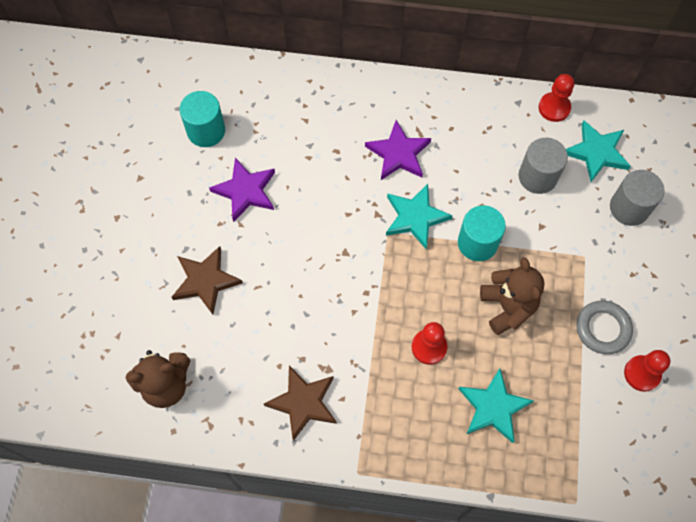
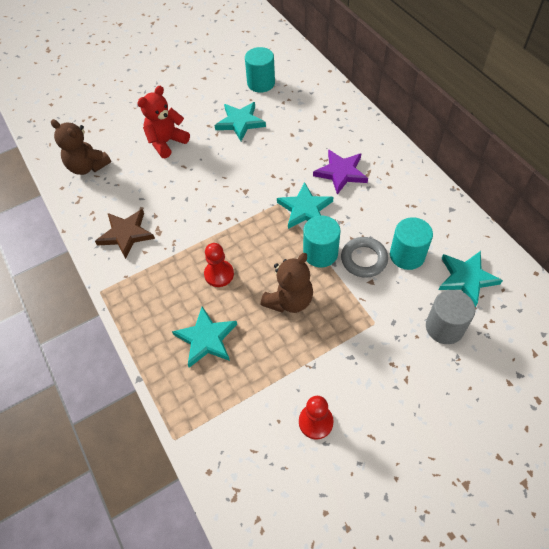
camera: 55 degrees right, 10 degrees down
brown star [172,246,243,315] -> red teddy bear [137,86,190,158]
purple star [209,158,275,222] -> turquoise star [215,102,266,141]
grey cylinder [518,138,568,194] -> turquoise cylinder [390,217,433,270]
red pawn [538,74,574,122] -> none
grey ring [576,300,633,354] -> grey ring moved to [341,237,388,278]

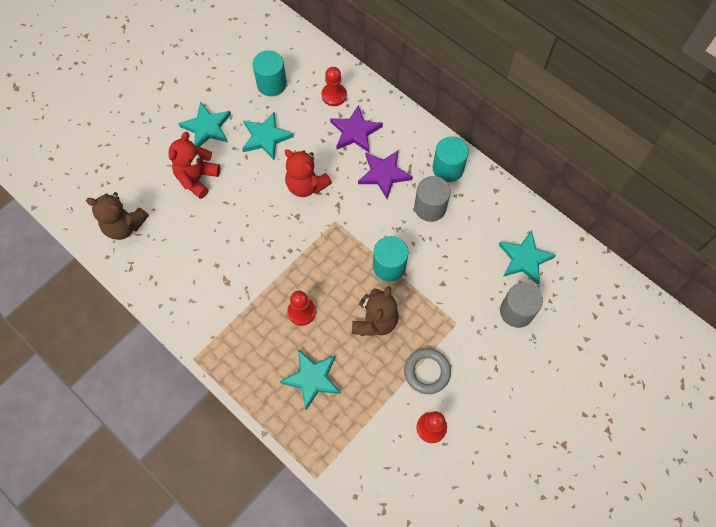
camera: 20 degrees left, 10 degrees up
brown star [95,209,155,259] -> none
turquoise star [277,182,333,229] -> turquoise star moved to [178,102,231,147]
grey ring [341,237,388,278] -> grey ring moved to [404,348,451,394]
turquoise cylinder [390,217,433,270] -> turquoise cylinder moved to [433,136,469,182]
none -> red teddy bear [285,149,332,197]
none -> red pawn [322,67,347,106]
none -> purple star [330,105,383,152]
none -> grey cylinder [414,176,451,222]

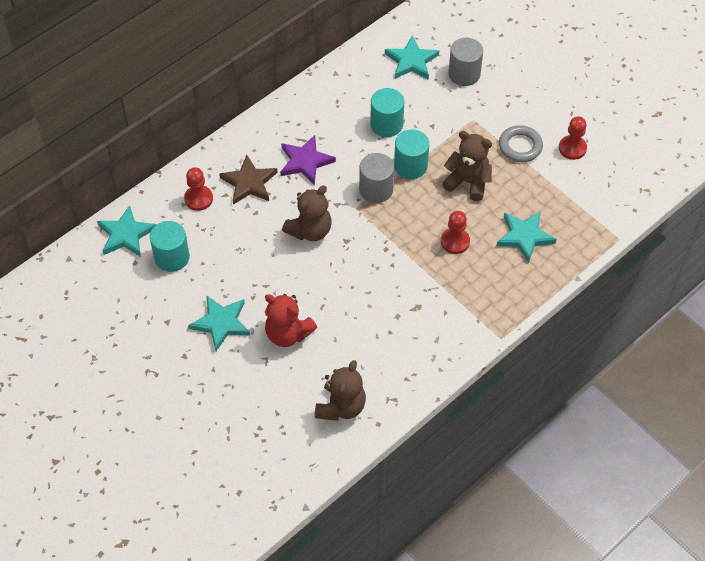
camera: 85 degrees left, 10 degrees down
turquoise star [242,111,294,160] -> turquoise star moved to [97,205,156,257]
red teddy bear [285,149,332,197] -> brown teddy bear [282,185,332,241]
purple star [330,105,383,152] -> brown star [219,155,278,205]
grey cylinder [414,176,451,222] -> grey cylinder moved to [359,153,394,203]
turquoise cylinder [433,136,469,182] -> turquoise cylinder moved to [370,88,404,137]

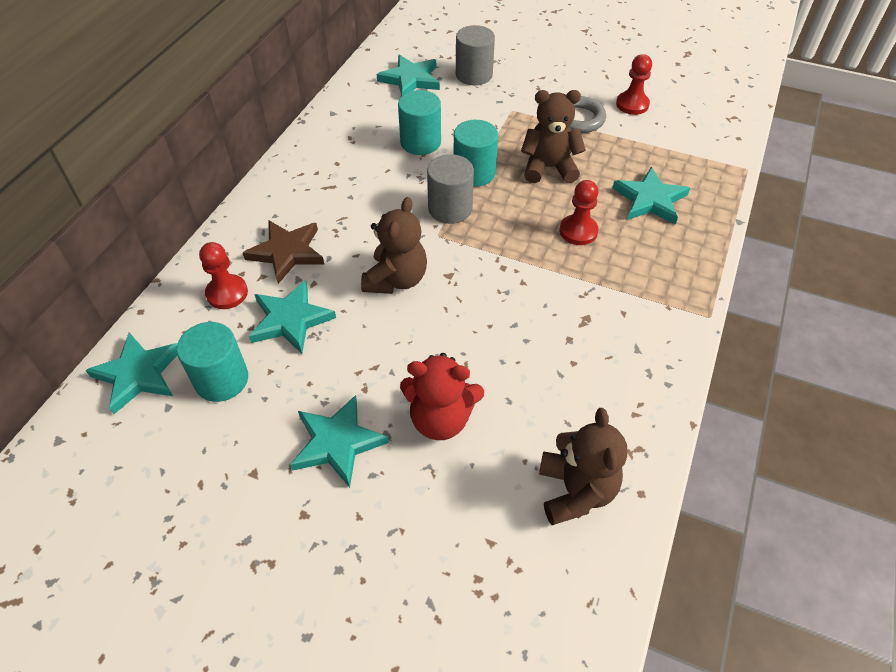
camera: 25 degrees left, 5 degrees down
purple star [280,135,336,185] -> none
none -> turquoise star [249,280,336,354]

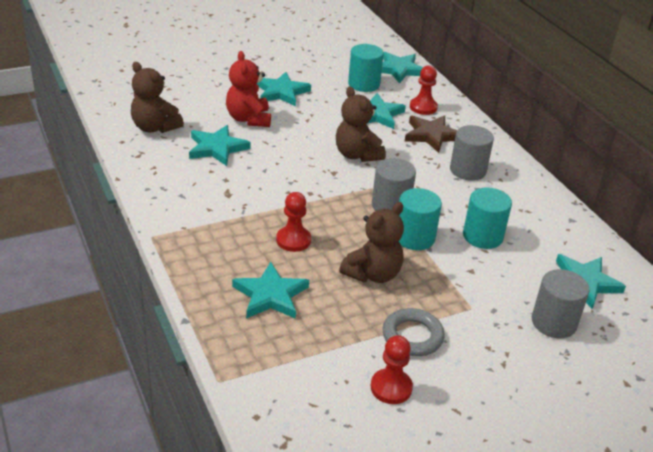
camera: 130 degrees right, 15 degrees down
red teddy bear [400,353,484,440] -> red teddy bear turned 60 degrees counterclockwise [226,51,271,127]
none -> turquoise star [189,125,250,166]
none -> grey cylinder [450,125,494,181]

